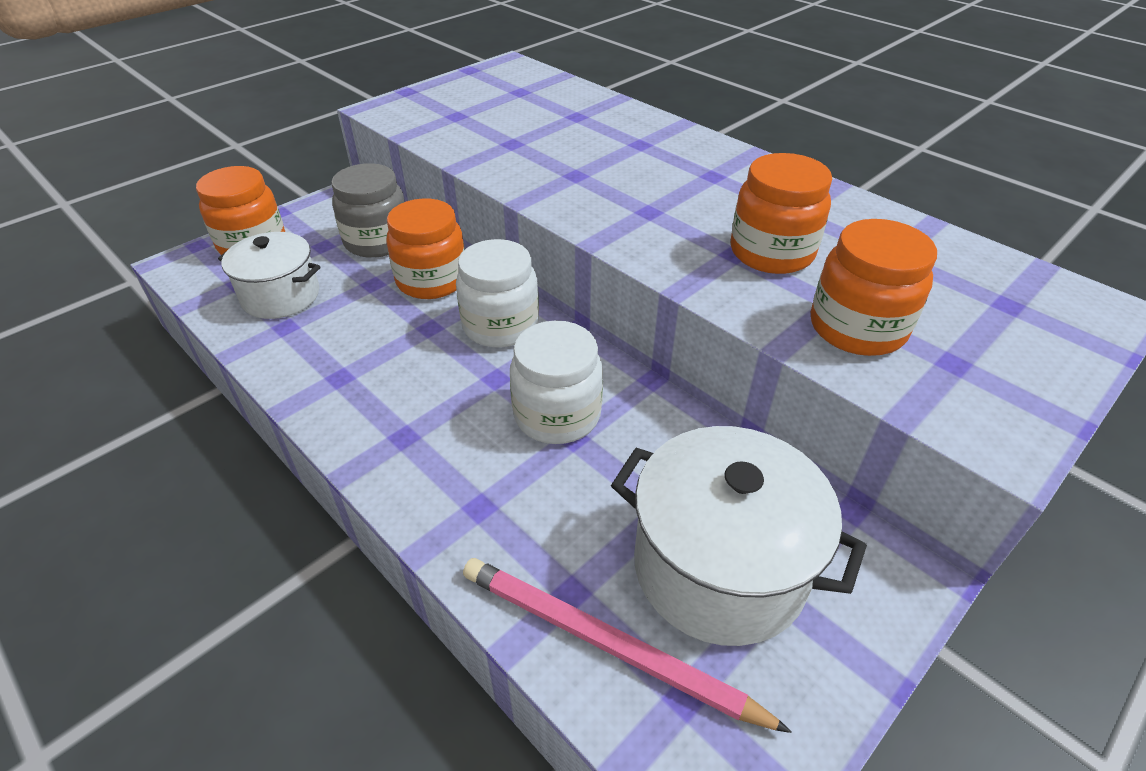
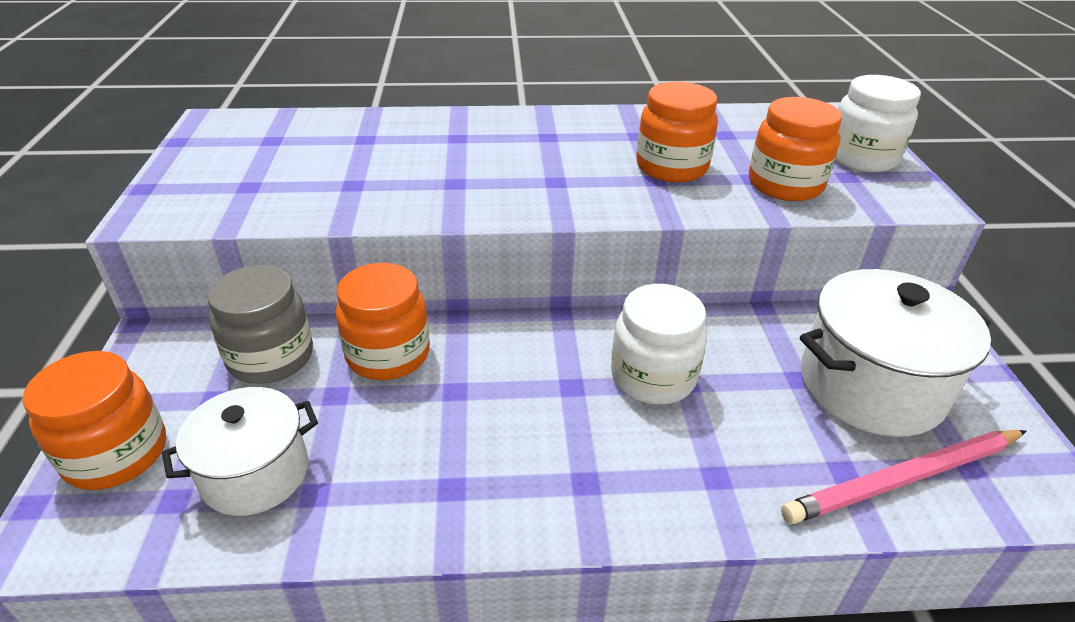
camera: 50 degrees left, 5 degrees down
white jar [456,239,539,348] -> white jar moved to [835,75,921,172]

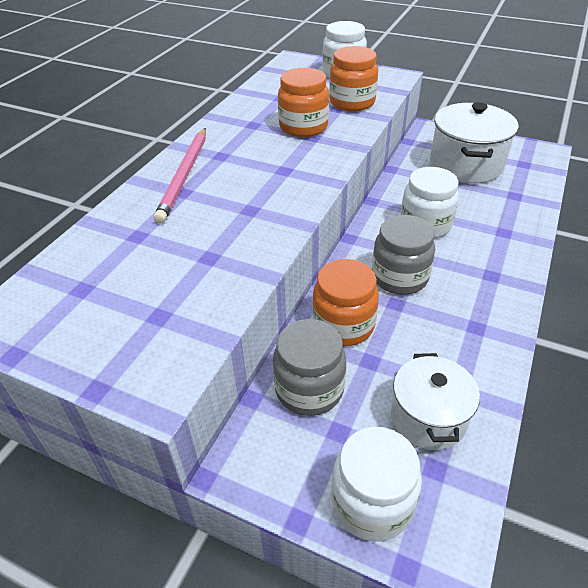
camera: 60 degrees left, 5 degrees up
orange jar [23,351,166,490] -> white jar [331,427,422,542]
pink pencil [781,430,1026,524] -> pink pencil moved to [154,128,206,223]
none -> grey jar [372,215,435,295]

